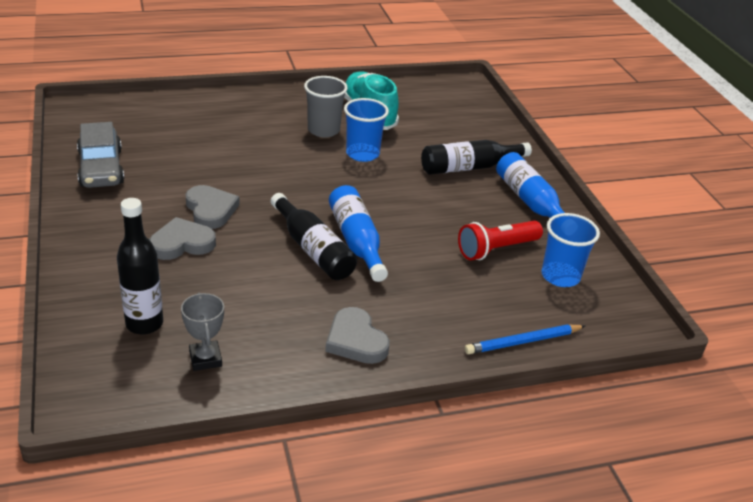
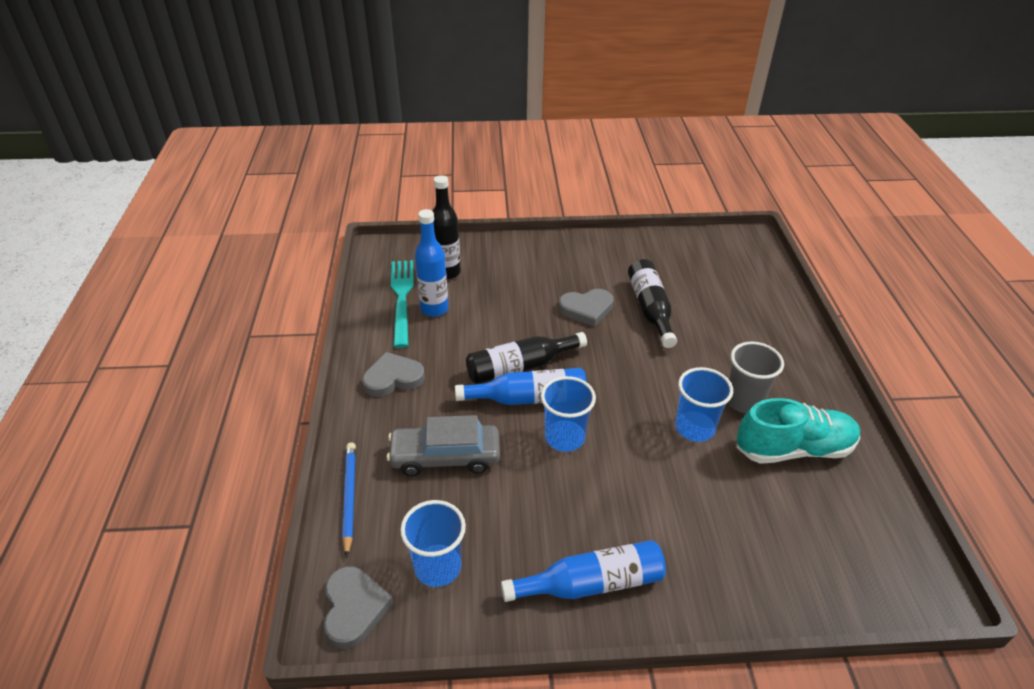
camera: 105 degrees right, 5 degrees up
grey car [77,122,124,188] -> grey car moved to [387,415,500,476]
grey heart [149,217,216,260] -> grey heart moved to [324,566,393,649]
grey trophy [181,292,224,371] -> turquoise fork [391,260,414,348]
black bottle [421,140,532,175] -> black bottle moved to [628,259,677,348]
red flashlight [458,221,543,260] -> none
none -> blue bottle [415,209,448,317]
none -> blue cup [541,376,596,452]

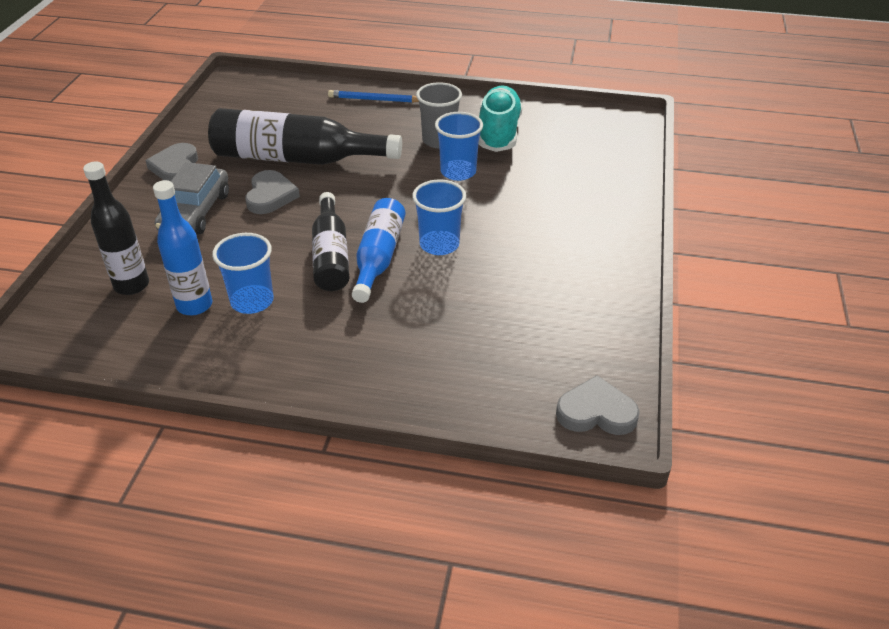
camera: 75 degrees left, 0 degrees up
blue pencil [342,442,356,558] -> blue pencil moved to [328,90,419,103]
grey heart [362,352,425,397] -> grey heart moved to [145,143,198,181]
grey car [387,415,500,476] -> grey car moved to [155,162,229,235]
turquoise fork [391,260,414,348] -> none
blue cup [400,500,466,587] -> blue cup moved to [212,233,274,314]
blue bottle [501,540,666,602] -> none
black bottle [628,259,677,348] -> black bottle [208,108,402,165], size x1.58

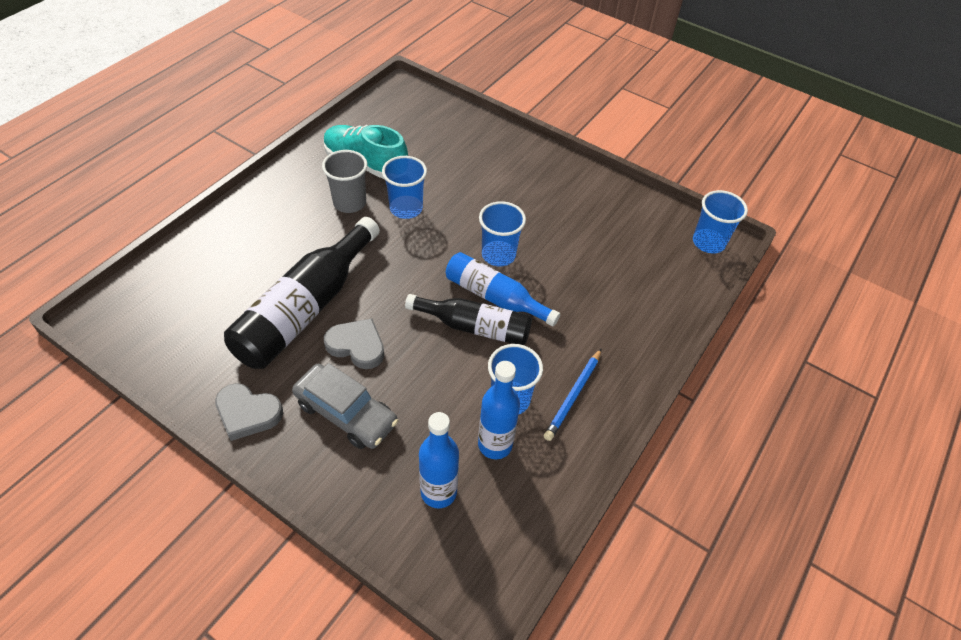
camera: 70 degrees left, 10 degrees up
black bottle [83,161,149,295] -> blue bottle [419,412,459,508]
blue pencil [328,90,419,103] -> blue pencil moved to [544,348,602,441]
grey heart [556,375,640,435] -> blue cup [693,190,748,253]

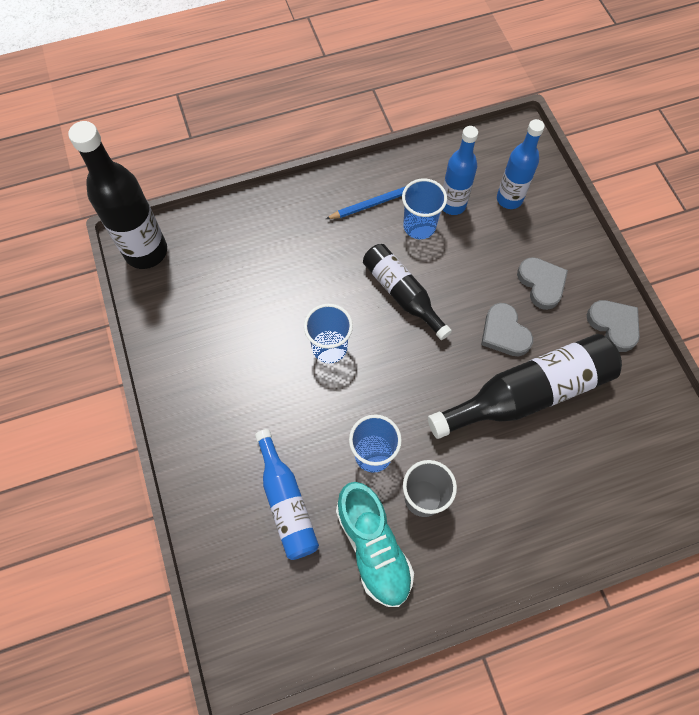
camera: 140 degrees left, 15 degrees up
grey car [292,363,398,449] -> grey heart [517,257,568,310]
blue bottle [446,252,560,327] -> blue bottle moved to [255,429,319,560]
blue cup [693,190,748,253] -> black bottle [68,121,167,269]

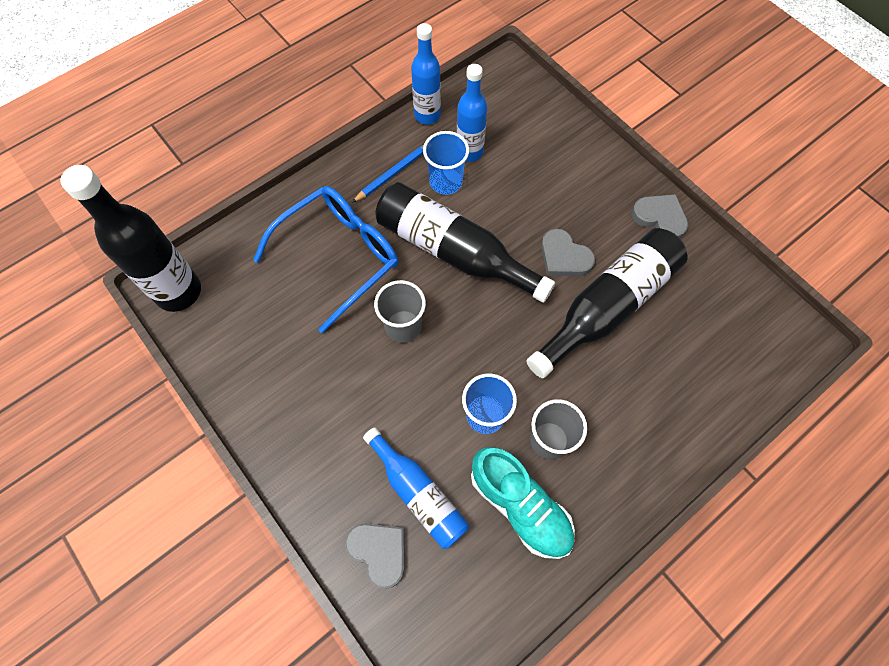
camera: 20 degrees left, 0 degrees up
blue cup [304,304,353,363] -> grey cup [374,280,426,343]
black bottle [363,244,452,340] -> black bottle [375,182,555,303], size x1.58
blue bottle [497,119,545,209] -> blue bottle moved to [411,23,441,124]
grey heart [517,257,568,310] -> grey heart moved to [345,523,405,589]
none -> blue glasses [253,186,398,333]

